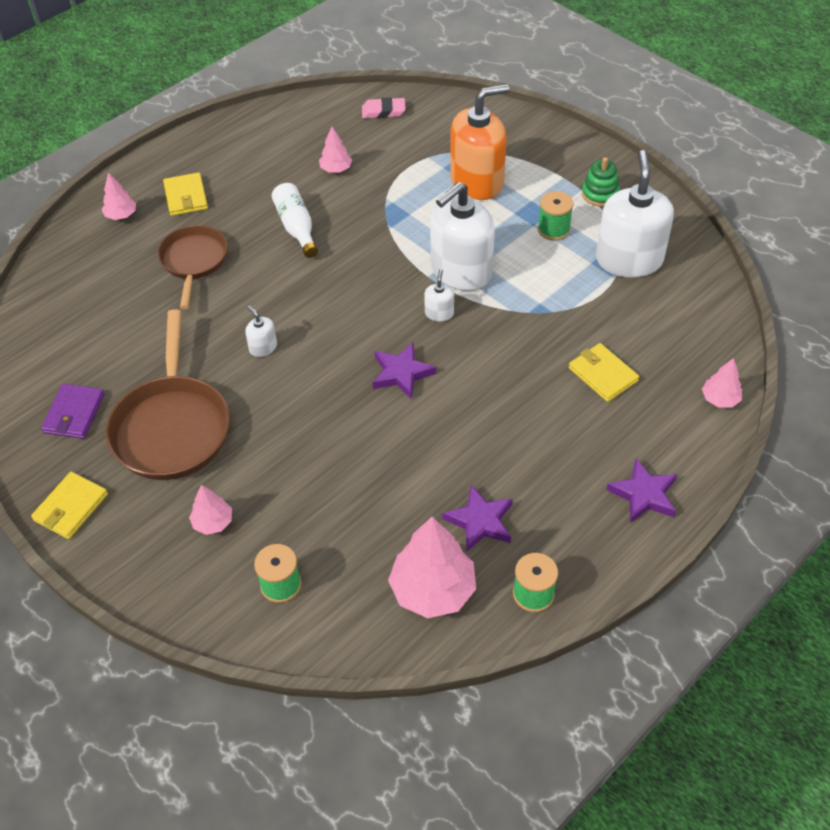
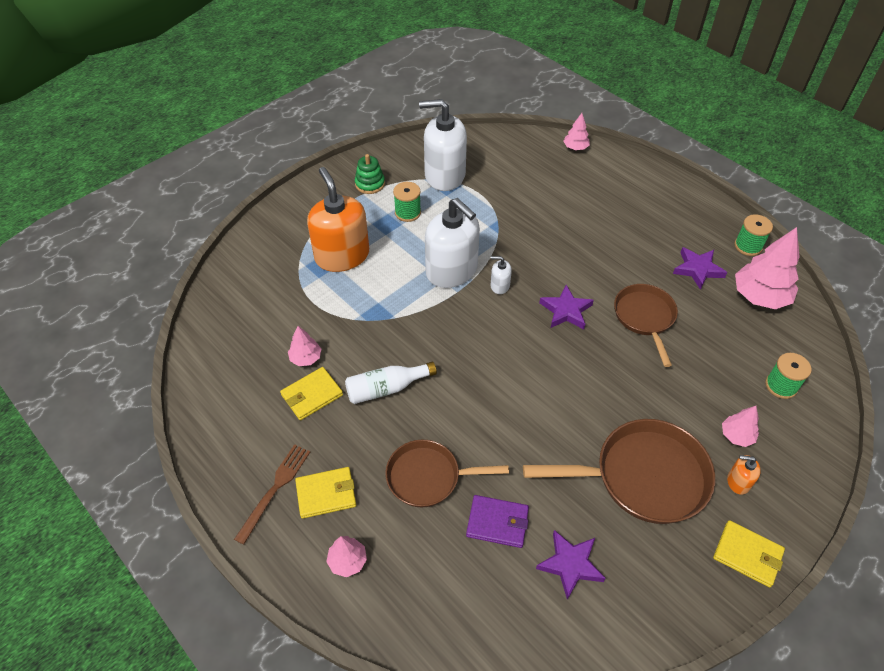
camera: 90 degrees left, 0 degrees up
purple wallet [41,384,104,439] -> purple wallet moved to [466,495,529,548]
white soap dispenser [245,306,277,357] -> none
pink eraser [362,97,406,119] -> none
yellow wallet [569,343,639,402] -> yellow wallet moved to [280,367,343,420]
purple star [606,459,677,523] -> purple star moved to [536,530,606,600]
none -> brown fork [234,444,310,545]
none -> brown pan [614,284,678,367]
none -> orange soap dispenser [727,455,761,495]

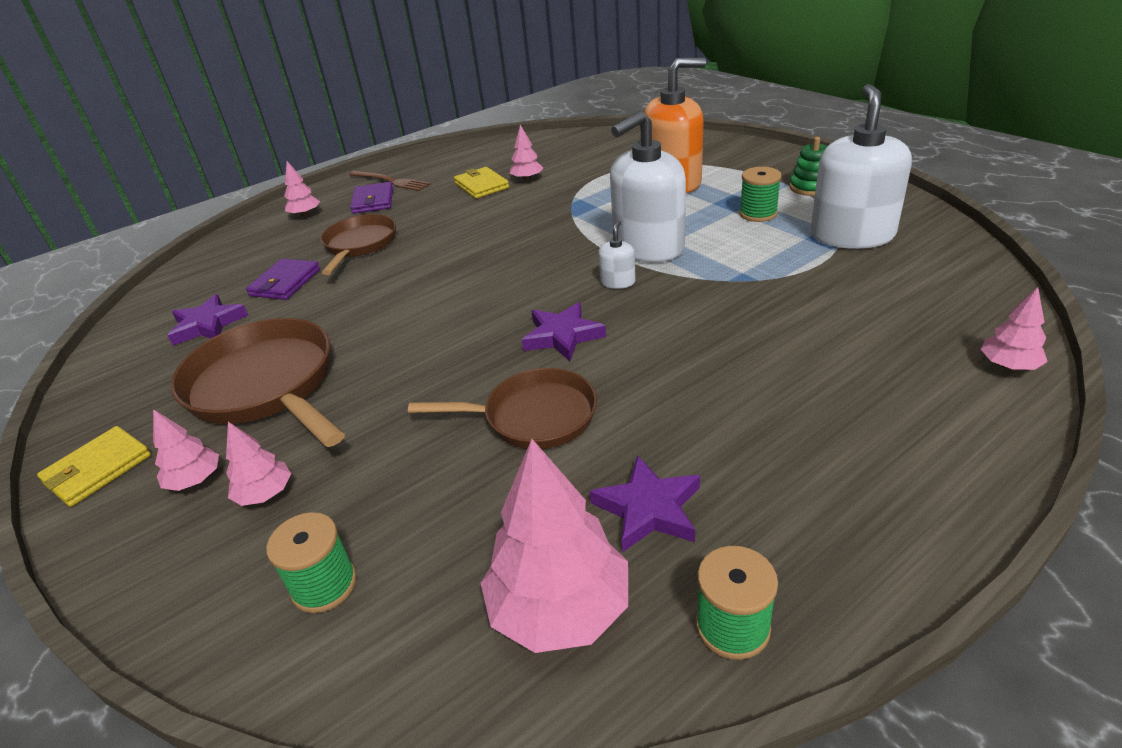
camera: 100 degrees right, 15 degrees down
yellow wallet [295,467,356,519] -> purple wallet [350,182,393,214]
white bottle [345,362,437,404] -> none
brown pan [523,419,715,524] -> brown pan turned 135 degrees clockwise [171,318,345,447]
orange soap dispenser [727,455,761,495] -> pink tree [153,409,219,491]

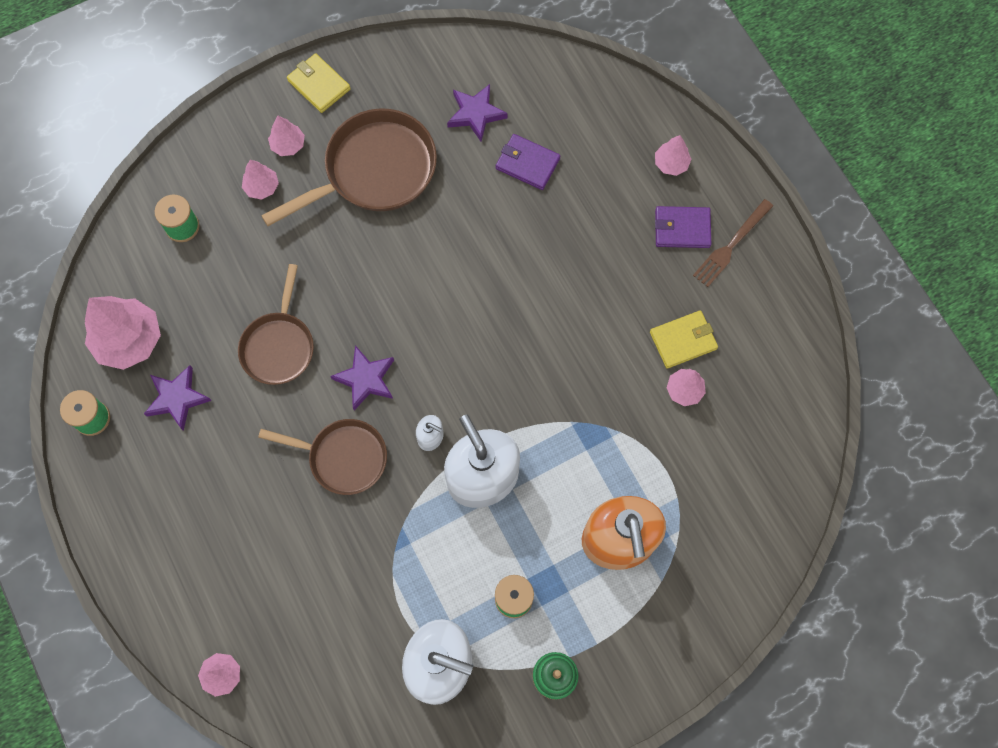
camera: 95 degrees right, 35 degrees up
brown pan [321,214,396,275] -> brown pan moved to [258,419,387,495]

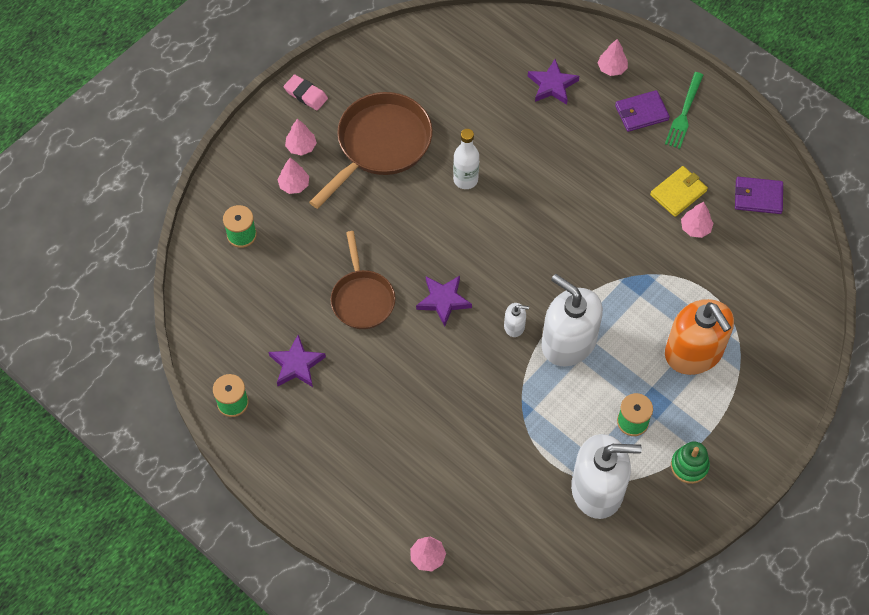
camera: 20 degrees left, 10 degrees down
pink tree [85,296,161,370] -> none
brown pan [258,419,387,495] -> none
yellow wallet [287,53,351,113] -> pink eraser [284,74,328,110]
purple star [447,84,508,141] -> purple star moved to [528,59,579,105]
purple wallet [496,134,560,190] -> purple wallet moved to [735,177,783,214]
brown fork [693,199,773,287] -> green fork [665,72,703,149]
none -> white bottle [453,129,479,189]

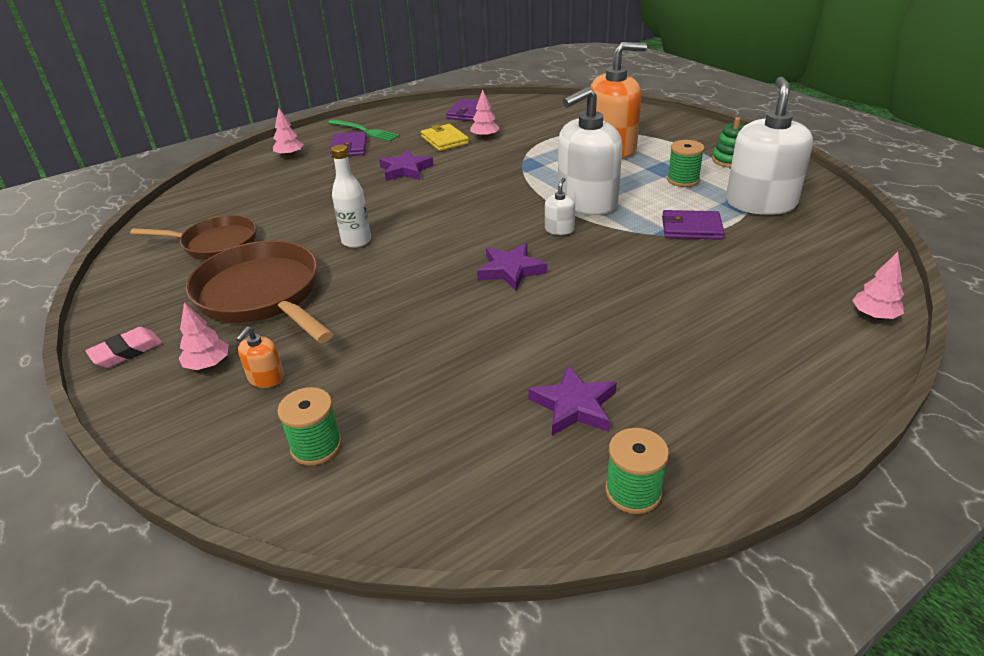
camera: 75 degrees left, 25 degrees down
pink tree [277,158,309,194] -> orange soap dispenser [236,326,284,388]
brown pan [330,231,396,329] -> brown pan moved to [130,215,257,260]
purple star [528,59,579,105] -> purple star moved to [379,150,434,181]
none -> purple wallet [662,210,725,240]

